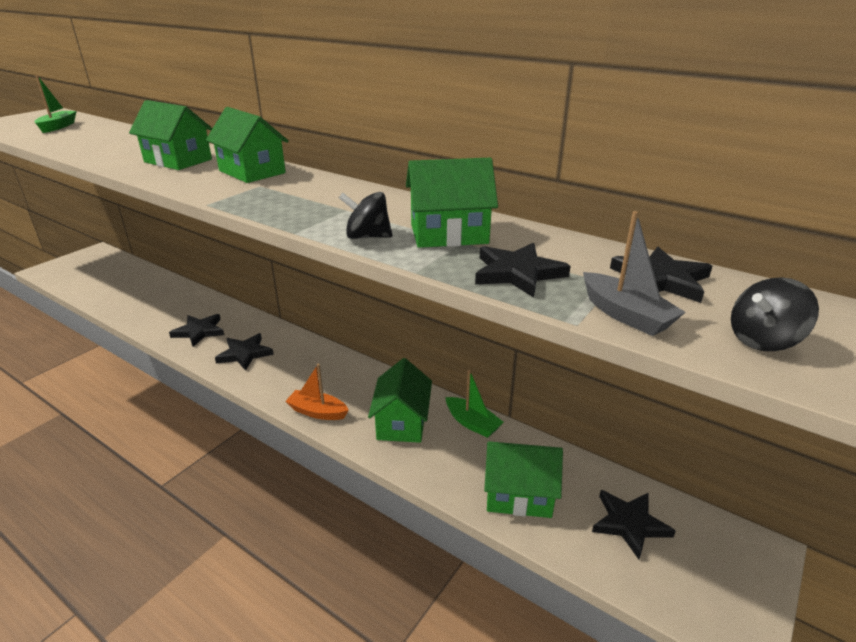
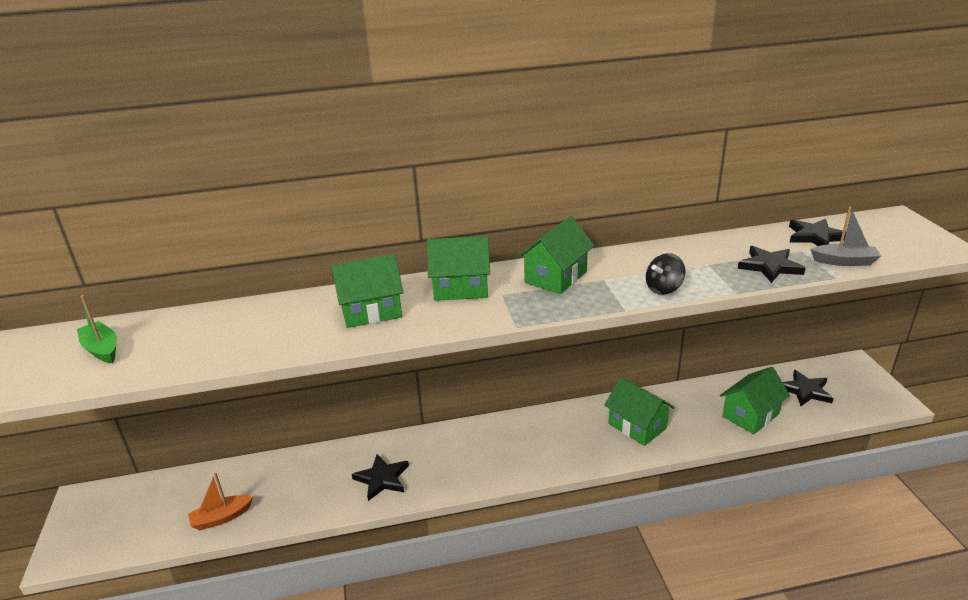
camera: 45 degrees left, 0 degrees up
black star [215,333,274,371] -> none
orange boat [285,364,349,420] -> orange boat moved to [188,473,253,530]
green house [406,158,498,248] -> green house moved to [518,216,594,294]
green boat [445,369,504,438] -> none
black spinning top [731,277,819,351] -> none

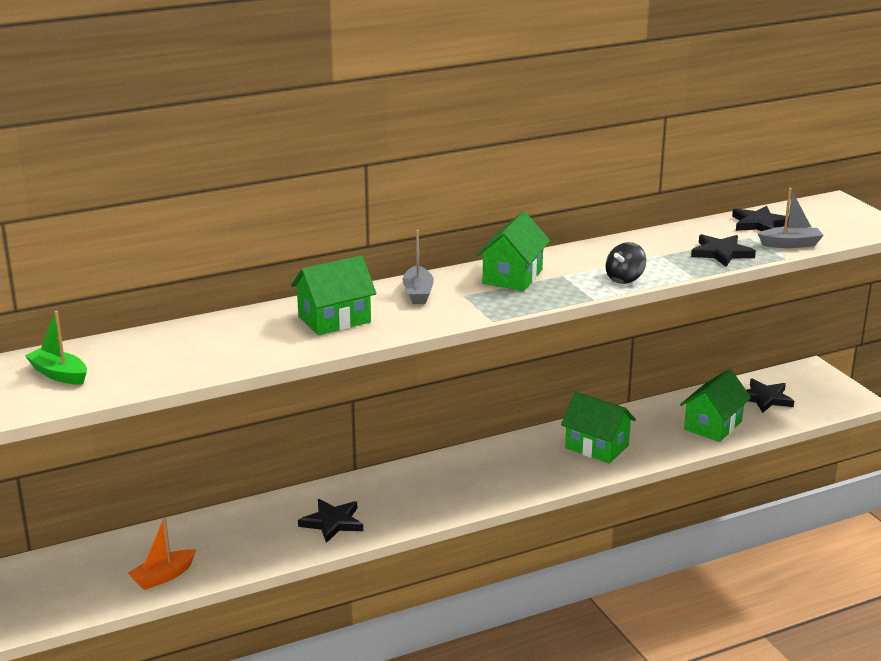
camera: 15 degrees left, 5 degrees down
green house [427,236,490,301] -> grey boat [402,230,434,304]

